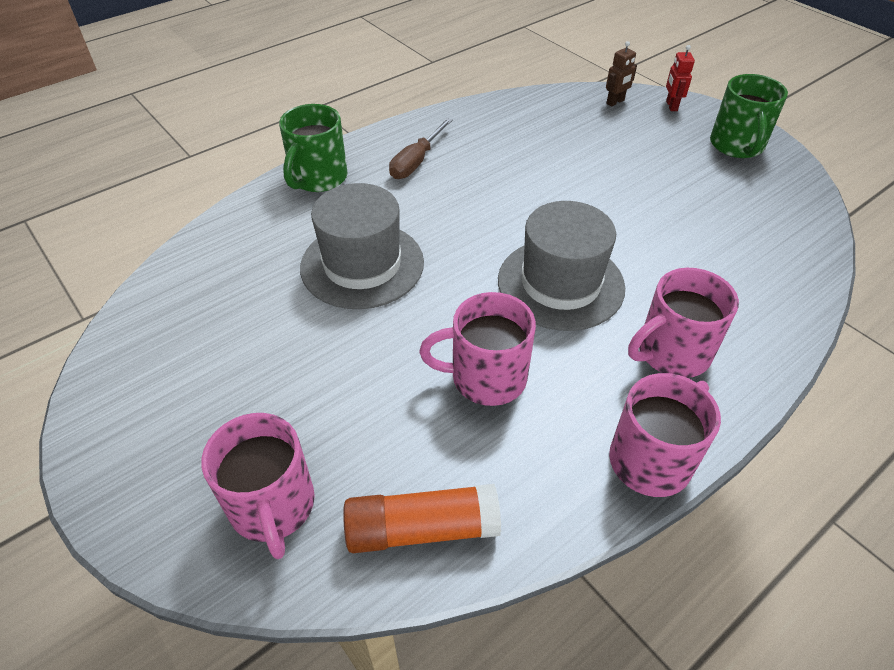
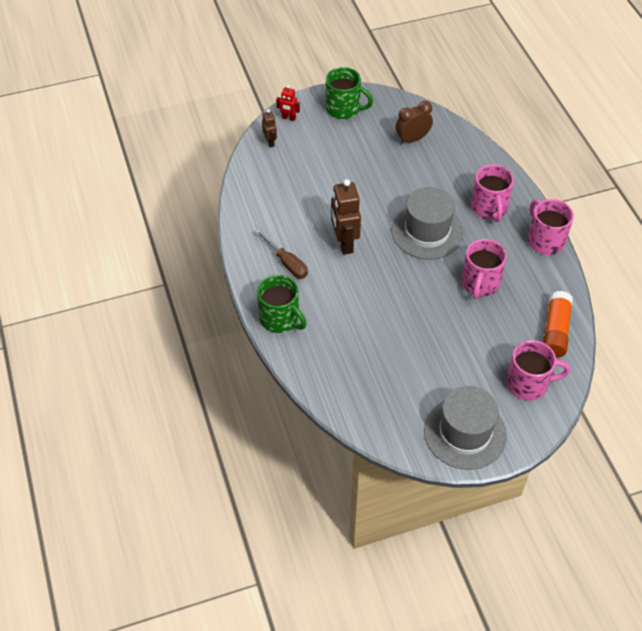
camera: 70 degrees left, 5 degrees up
grey hat [300,183,424,309] -> grey hat moved to [424,386,507,470]
none -> brown robot [331,179,361,255]
none -> brown clock [396,101,433,144]

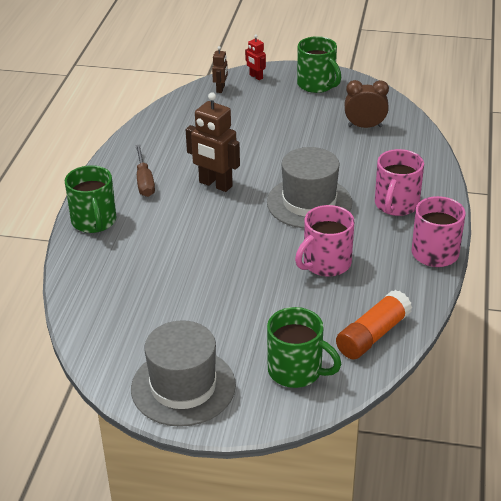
camera: 30 degrees right, 15 degrees down
brown robot [331,179,361,255] -> brown robot turned 75 degrees counterclockwise [186,92,240,192]
pink mug [506,340,570,400] -> green mug [267,307,342,388]

